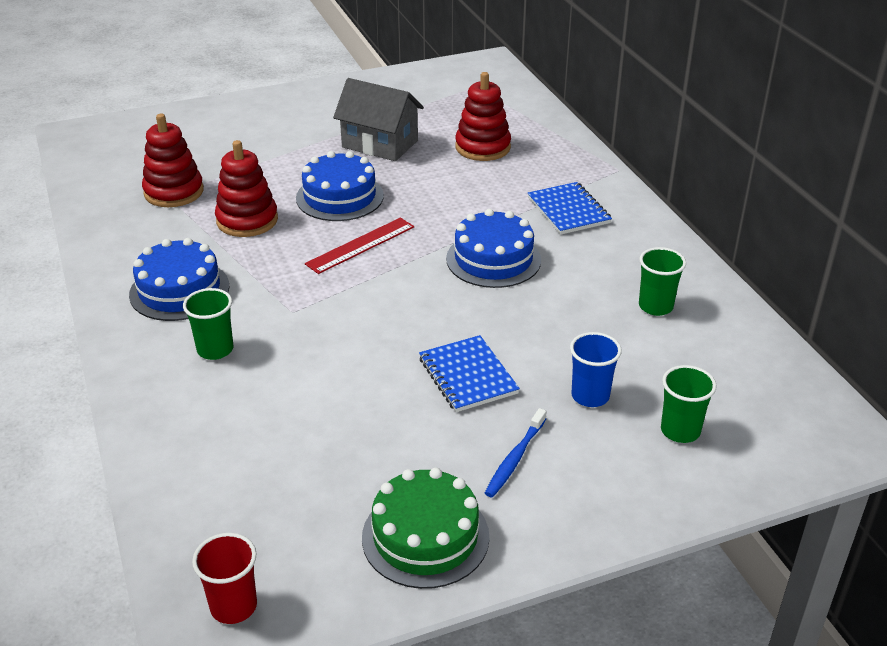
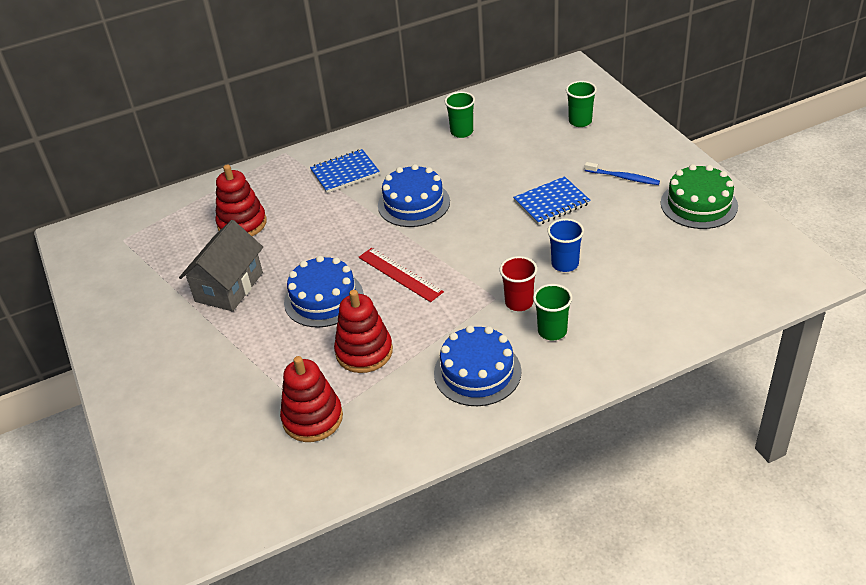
camera: 90 degrees left, 5 degrees up
red cup [192,533,257,624] -> red cup moved to [499,256,537,311]
blue cup [570,332,622,407] -> blue cup moved to [547,219,584,272]

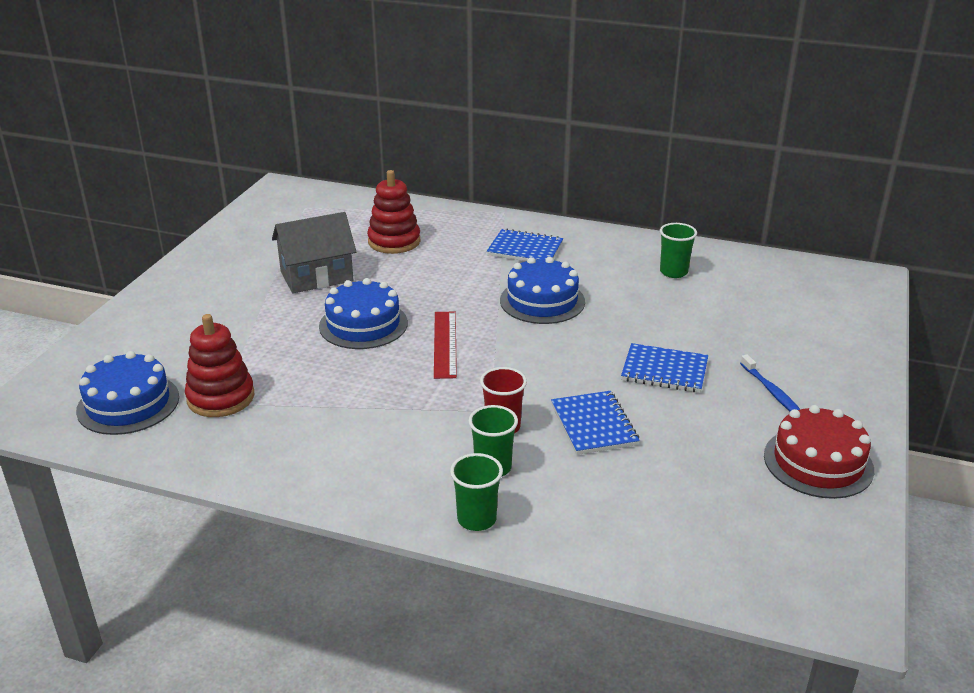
camera: 40 degrees right, 10 degrees down
red stacking toy [334,290,393,373] -> none
blue cake [434,325,522,406] -> blue cake moved to [76,351,179,435]
blue cup [547,219,584,272] -> blue notebook [551,391,640,455]
green cup [566,81,597,127] -> green cup moved to [450,453,503,531]
green cake [661,164,738,229] -> red cake [764,405,874,499]

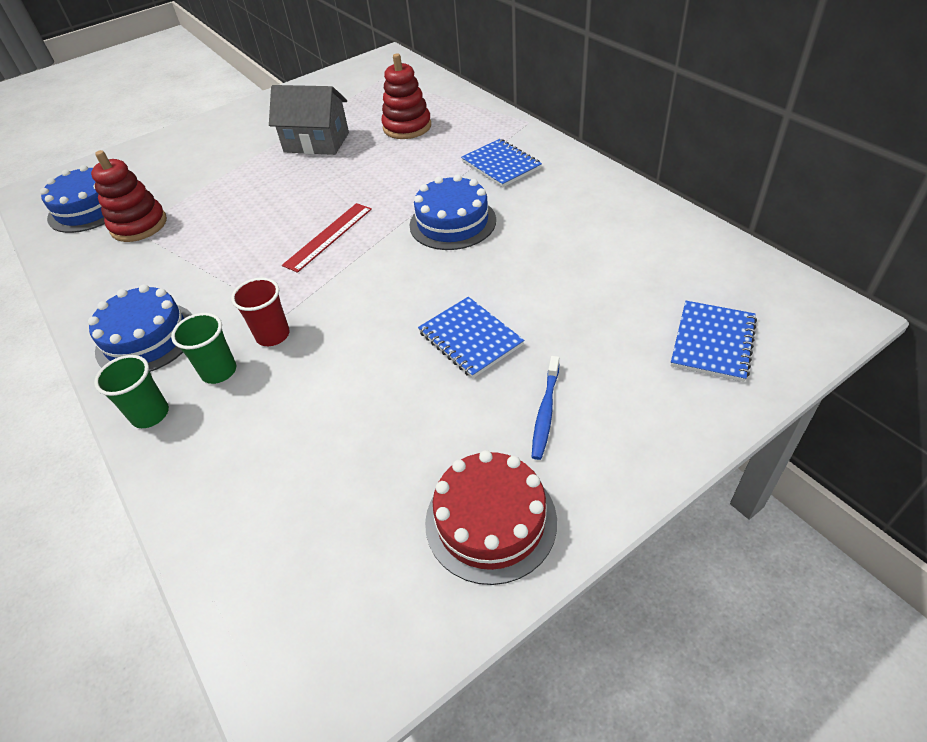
camera: 40 degrees right, 15 degrees up
blue cake [319,278,408,349] -> blue cake moved to [88,284,192,372]
blue notebook [551,391,640,455] -> blue notebook moved to [671,301,757,382]
green cup [660,223,697,278] -> none

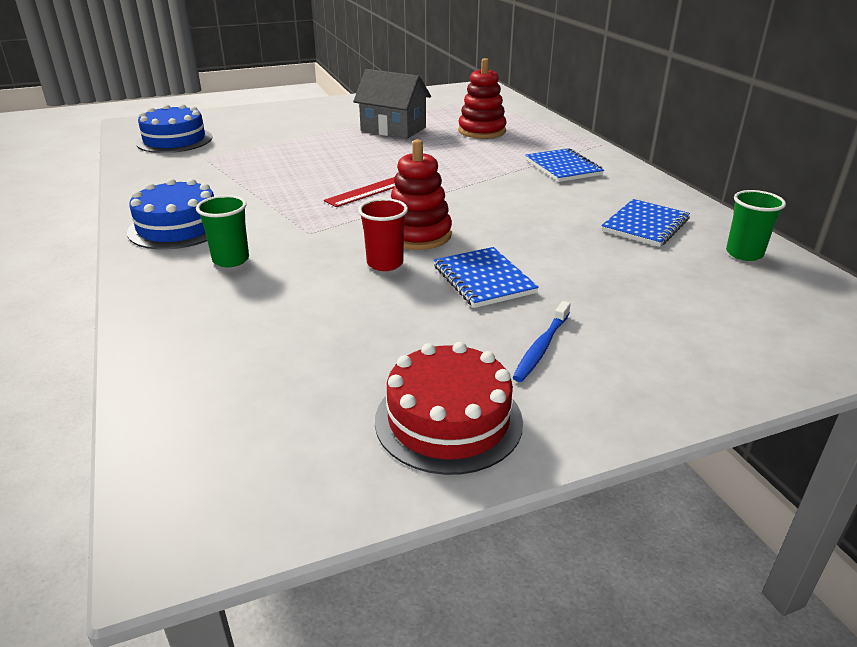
camera: 10 degrees right, 15 degrees down
red stacking toy [91,150,167,242] -> red stacking toy moved to [391,139,452,250]
green cup [94,355,169,428] -> green cup moved to [726,190,786,261]
red cup [231,278,290,346] -> red cup moved to [358,198,408,271]
blue cake [410,174,496,250] -> none
blue notebook [671,301,757,382] -> blue notebook moved to [601,199,690,247]

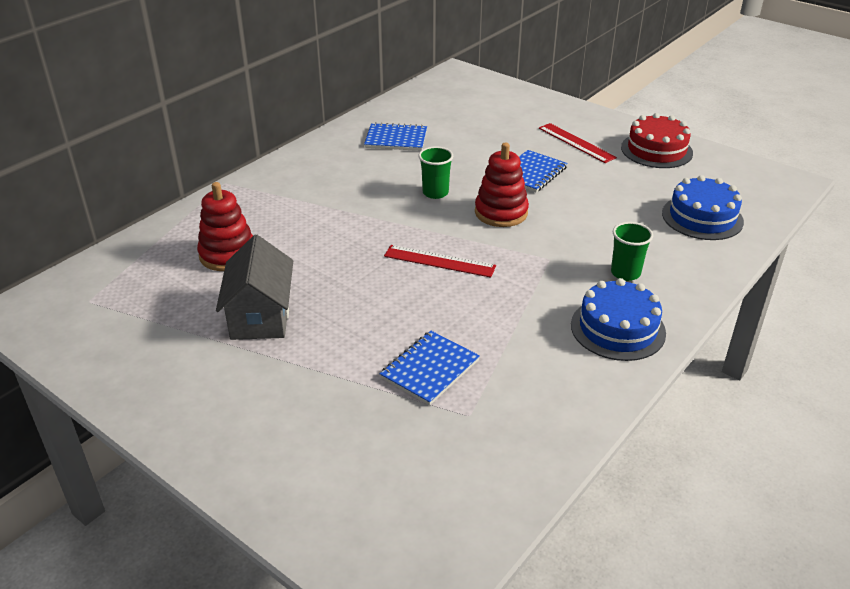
camera: 120 degrees left, 5 degrees up
blue cake [136,104,212,153] -> blue cake moved to [662,175,744,240]
red cup [358,198,408,271] -> none
blue toothbrush [512,301,571,382] -> red ruler [539,123,617,163]
blue notebook [525,148,604,182] -> blue notebook moved to [380,331,480,406]
green cup [726,190,786,261] -> green cup moved to [418,146,453,199]

